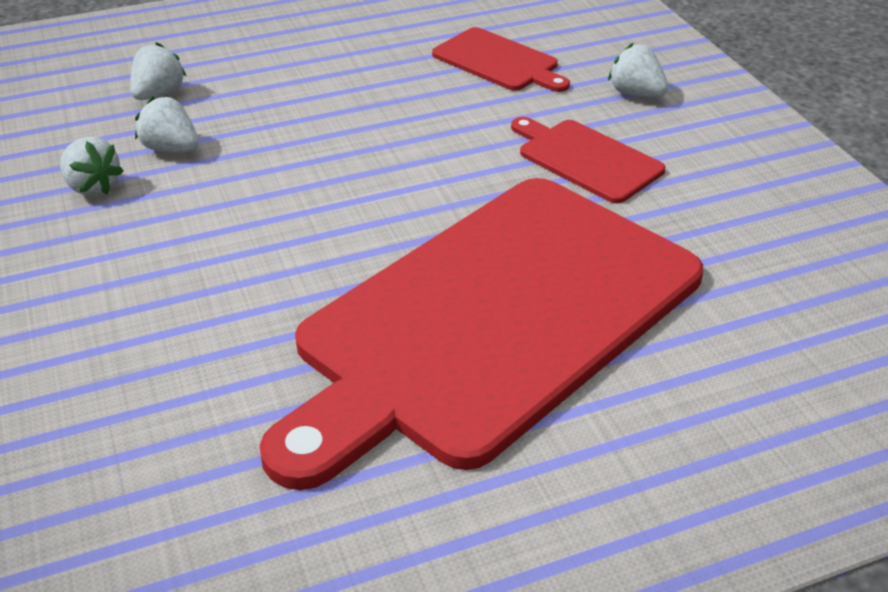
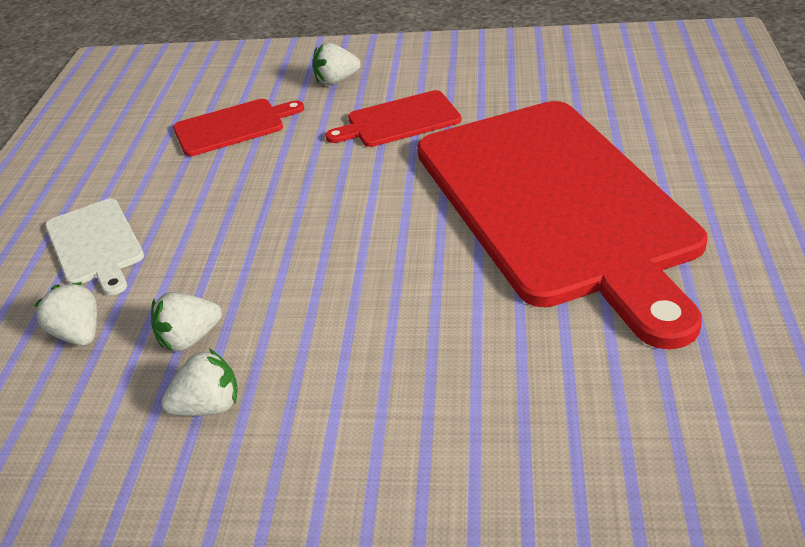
camera: 60 degrees left, 0 degrees up
none -> white cutting board [45,199,144,295]

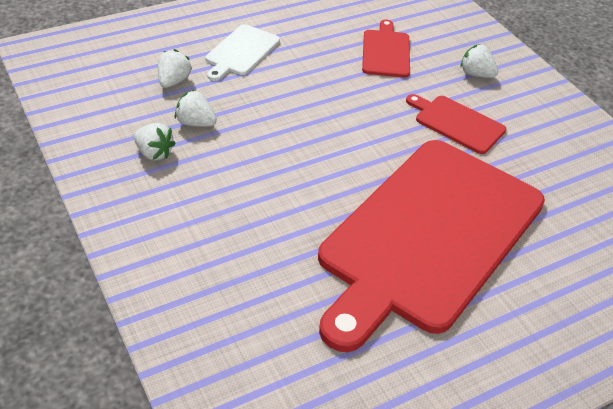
camera: 50 degrees right, 5 degrees up
red cutting board [173,99,304,156] -> red cutting board turned 120 degrees counterclockwise [362,20,410,77]

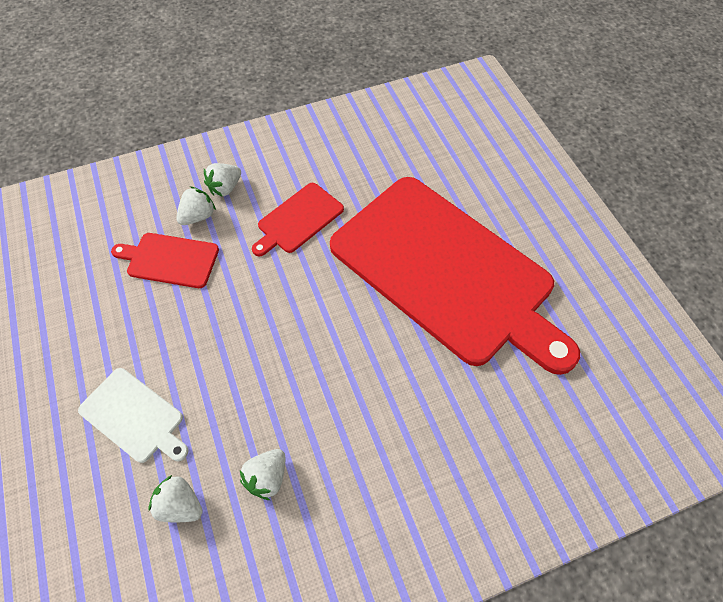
camera: 80 degrees left, 15 degrees up
white strawberry [134,123,176,161] -> white strawberry moved to [176,186,216,225]

